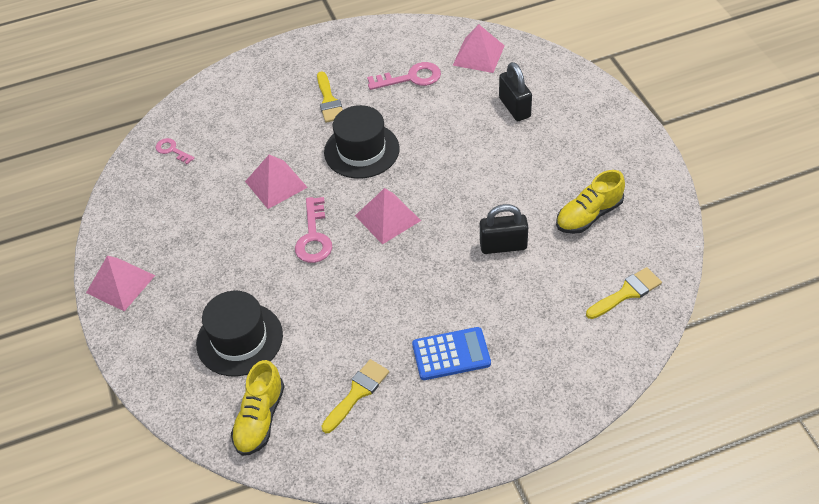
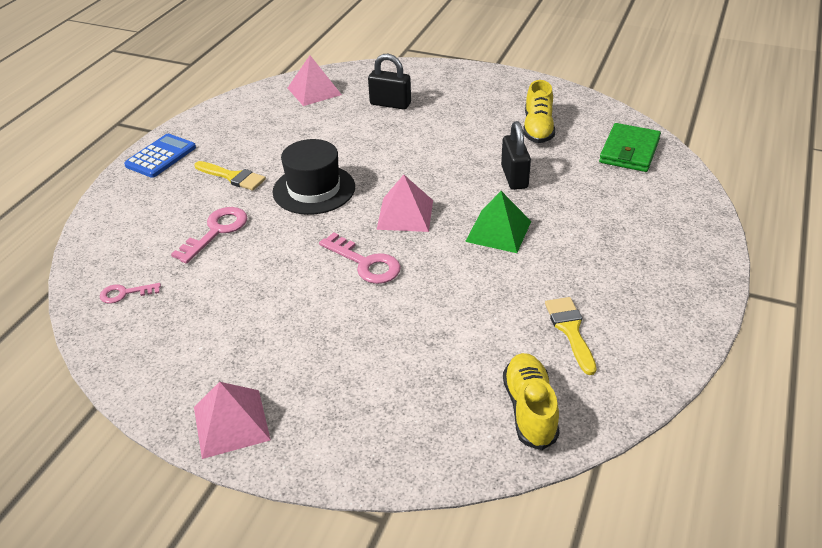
camera: 50 degrees left, 10 degrees down
black hat [196,291,283,376] -> none
yellow shoe [231,360,285,456] -> yellow shoe turned 150 degrees counterclockwise [503,353,559,450]
pink pyramid [245,155,308,209] -> none
pink key [367,62,441,90] -> pink key moved to [171,207,247,264]
blue calculator [412,327,491,380] -> blue calculator moved to [124,134,196,178]
black padlock [480,204,528,254] -> black padlock turned 45 degrees counterclockwise [501,121,531,190]
yellow brush [586,267,662,319] -> green wallet [599,123,661,172]
none -> green pyramid [465,191,531,253]

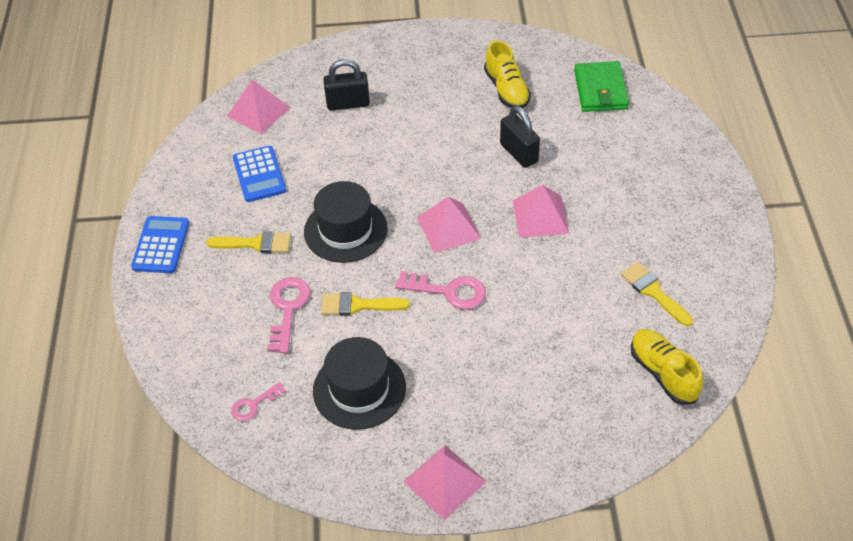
camera: 25 degrees left, 10 degrees up
green pyramid [465,191,531,253] -> pink pyramid [513,185,569,238]
none -> blue calculator [233,146,286,202]
none -> black hat [313,337,406,430]
none -> yellow brush [321,292,410,315]

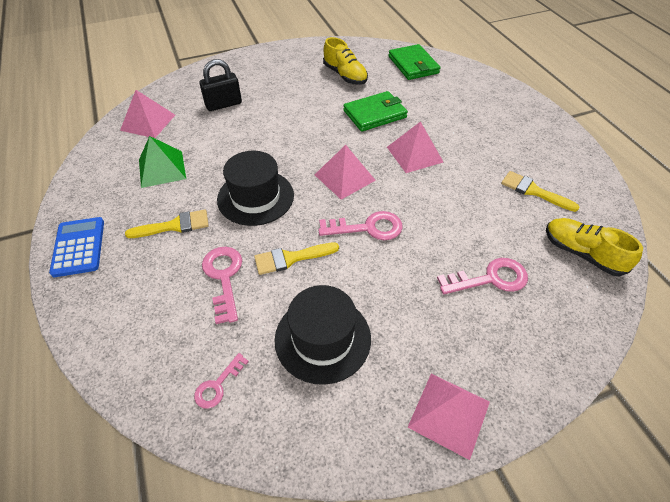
camera: 20 degrees left, 0 degrees up
blue calculator [233,146,286,202] -> green pyramid [139,136,186,188]
black padlock [500,106,540,168] -> green wallet [343,91,408,132]
none -> pink key [437,258,528,294]

